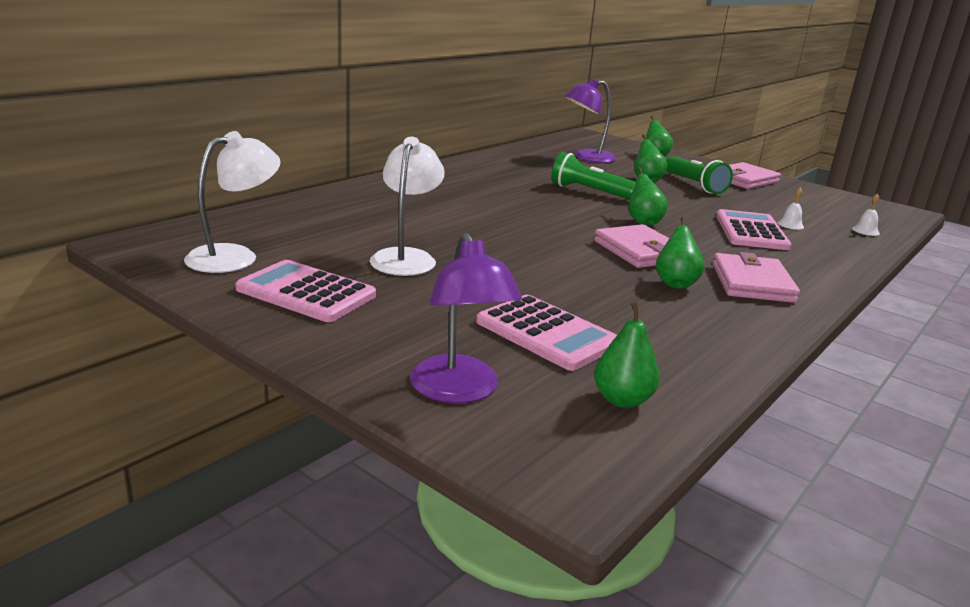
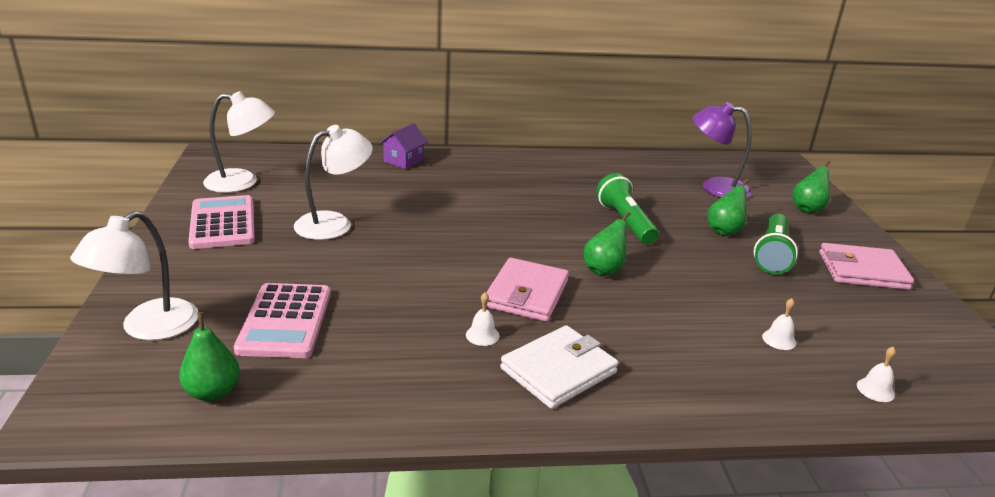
camera: 45 degrees right, 5 degrees up
purple lamp [410,233,522,403] -> white lamp [70,211,198,341]
green pear [656,217,704,289] -> white bell [466,292,500,346]
pink wallet [713,252,800,303] -> white wallet [500,325,618,409]
pink calculator [716,209,792,250] -> none
none -> purple house [379,123,428,169]

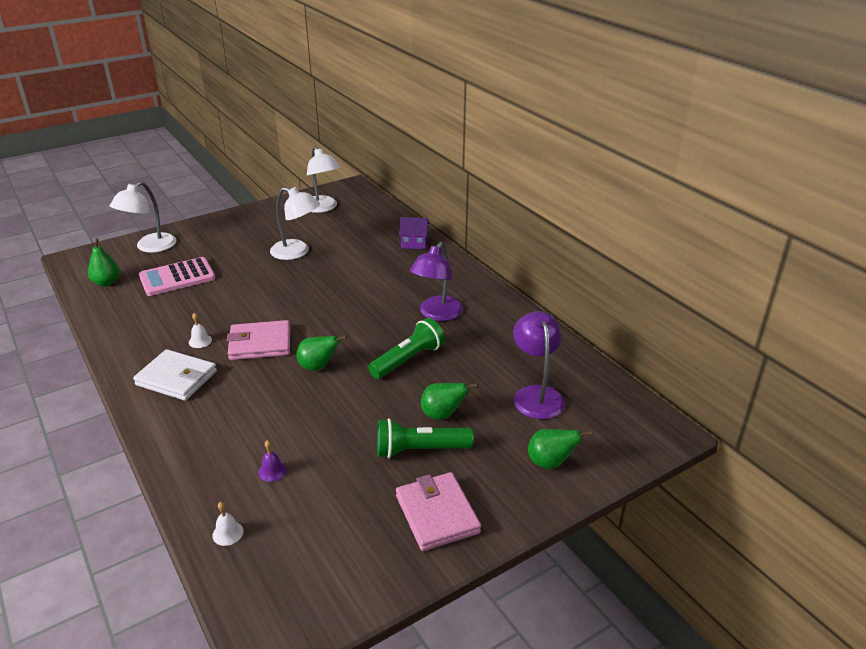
camera: 65 degrees right, 5 degrees up
white lamp [70,211,198,341] -> white lamp turned 60 degrees counterclockwise [110,181,176,253]
pink calculator [188,195,255,249] -> none
white bell [762,298,796,350] -> purple bell [259,440,287,482]
none -> purple lamp [410,242,463,321]

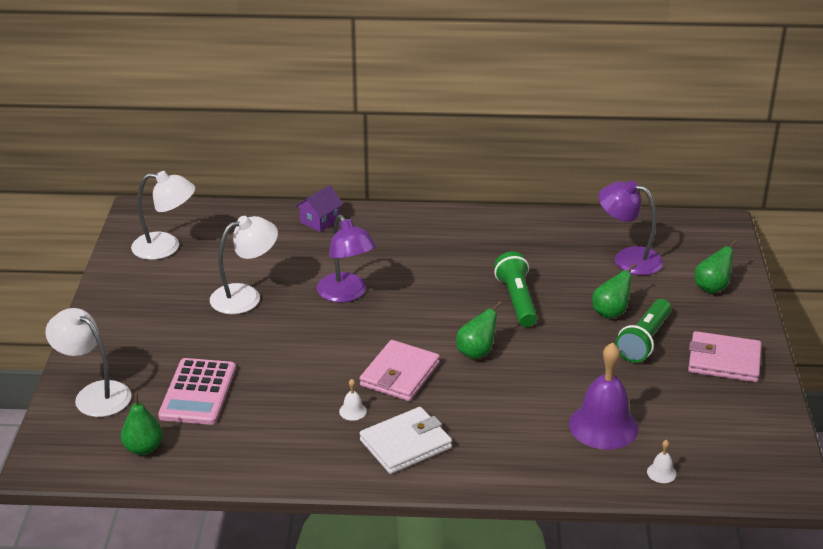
camera: 55 degrees left, 0 degrees up
white lamp [110,181,176,253] -> white lamp turned 150 degrees clockwise [45,308,131,417]
purple bell [259,440,287,482] -> purple bell [569,342,639,450], size x2.48
purple lamp [410,242,463,321] -> purple lamp moved to [317,215,376,303]

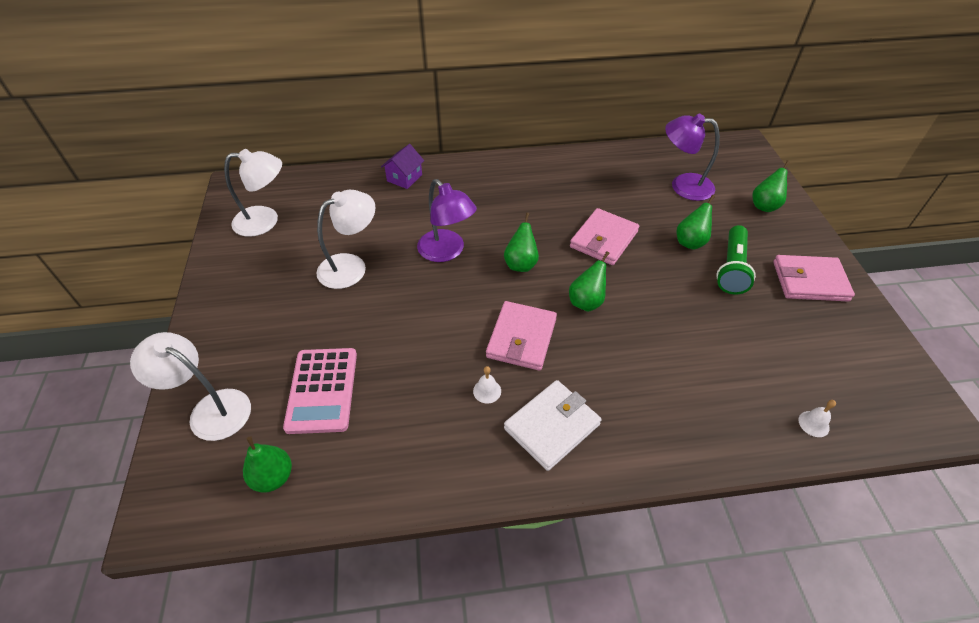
camera: 10 degrees left, 15 degrees up
green flashlight [494,252,537,327] -> pink wallet [570,208,639,265]
purple bell [569,342,639,450] -> none
none -> green pear [504,212,539,272]

